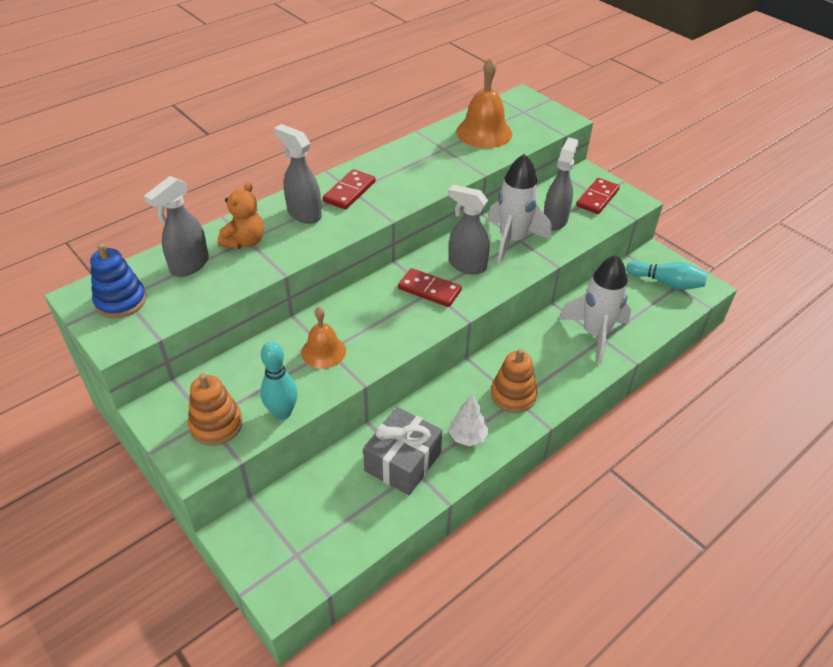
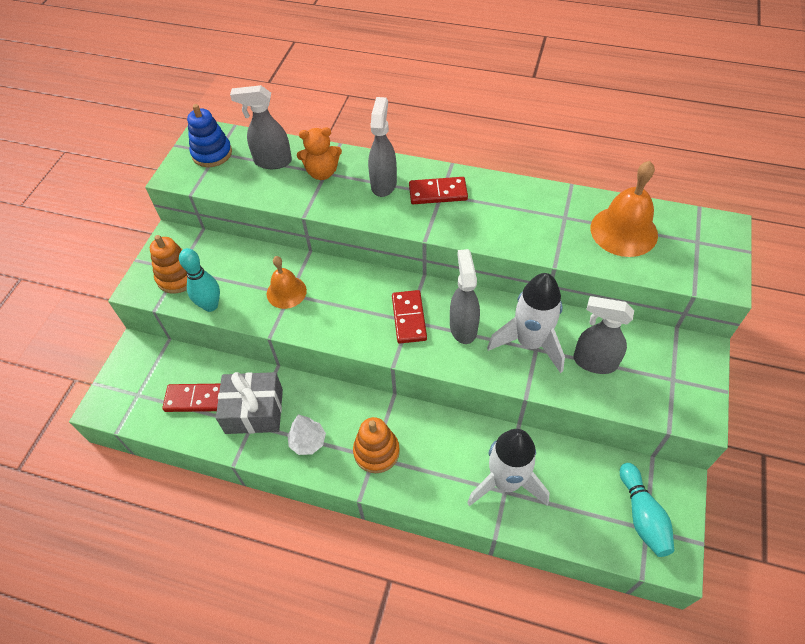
camera: 60 degrees right, 10 degrees up
grey spray bottle [544,137,578,231] -> grey spray bottle turned 150 degrees counterclockwise [574,296,634,374]
red domino [576,178,620,214] -> red domino moved to [162,384,220,412]

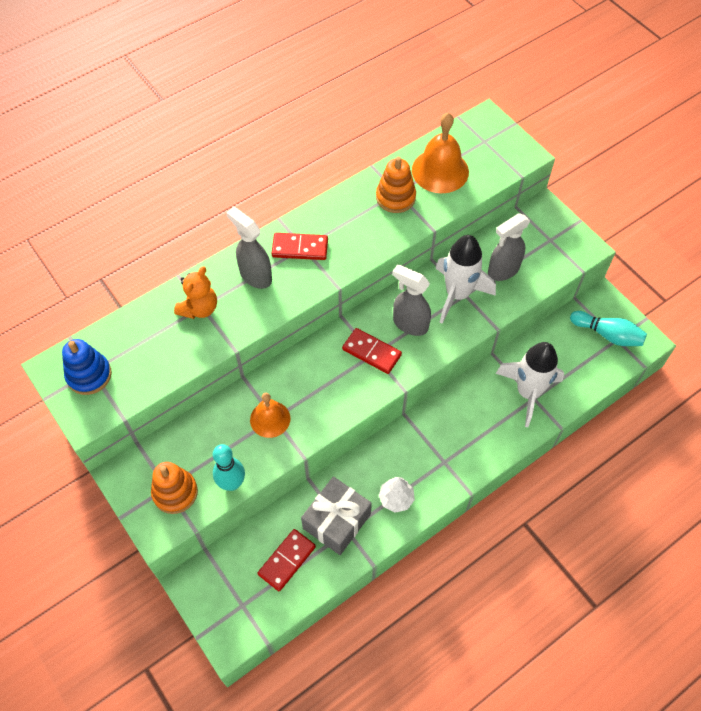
camera: 55 degrees left, 5 degrees up
grey spray bottle [230,85,292,169] -> none
orange stacking toy [353,417,400,473] -> orange stacking toy moved to [376,157,416,213]
red domino [409,177,468,204] -> red domino turned 60 degrees clockwise [272,233,328,260]

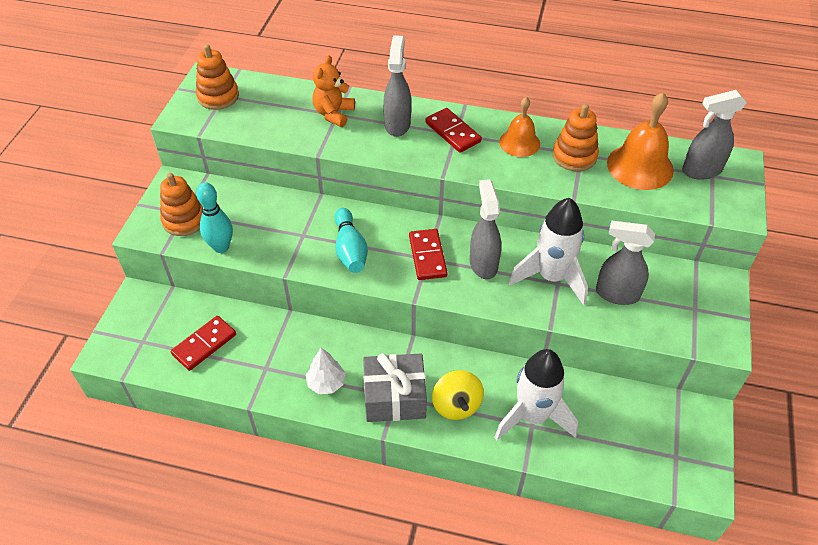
camera: 50 degrees right, 10 degrees down
blue stacking toy [62,339,112,395] -> orange stacking toy [196,44,239,110]
orange teddy bear [174,267,217,319] -> orange teddy bear turned 120 degrees clockwise [313,55,355,127]
orange bell [250,393,290,438] -> orange bell moved to [499,97,540,157]
red domino [258,529,316,591] -> red domino turned 45 degrees counterclockwise [171,316,236,371]
grey gift [301,476,372,555] -> grey gift moved to [363,353,427,422]
turquoise bowling pin [570,311,647,346] -> turquoise bowling pin moved to [335,208,368,273]
none -> yellow spinning top [432,370,484,420]
none -> grey spray bottle [682,90,747,180]

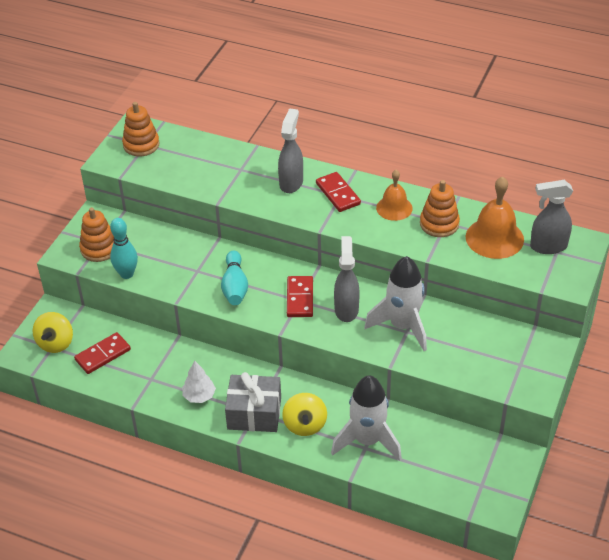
camera: 10 degrees right, 5 degrees down
orange teddy bear [313,55,355,127] -> none
grey spray bottle [596,221,655,305] -> none
none -> yellow spinning top [33,312,73,353]

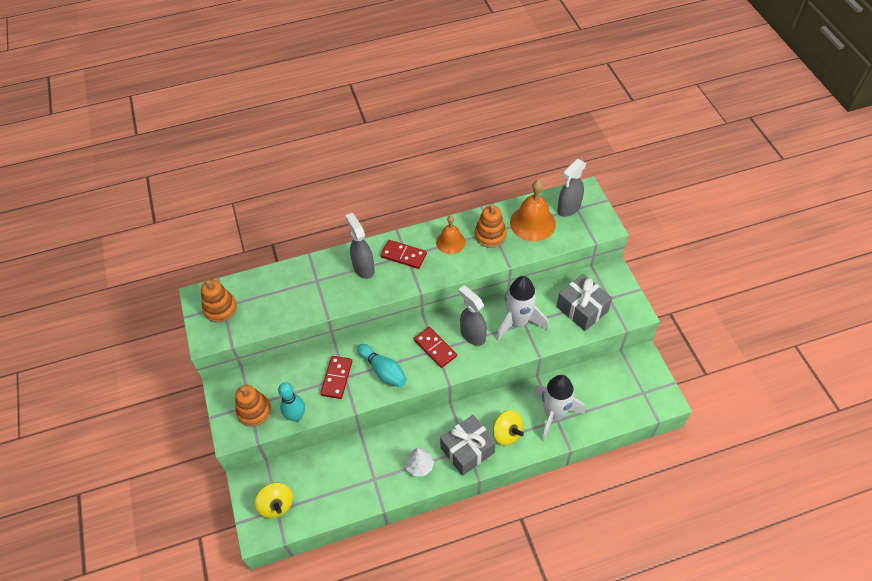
camera: 40 degrees left, 10 degrees up
red domino [74,332,131,374] -> red domino moved to [320,356,352,399]
none -> grey gift [556,274,612,331]

